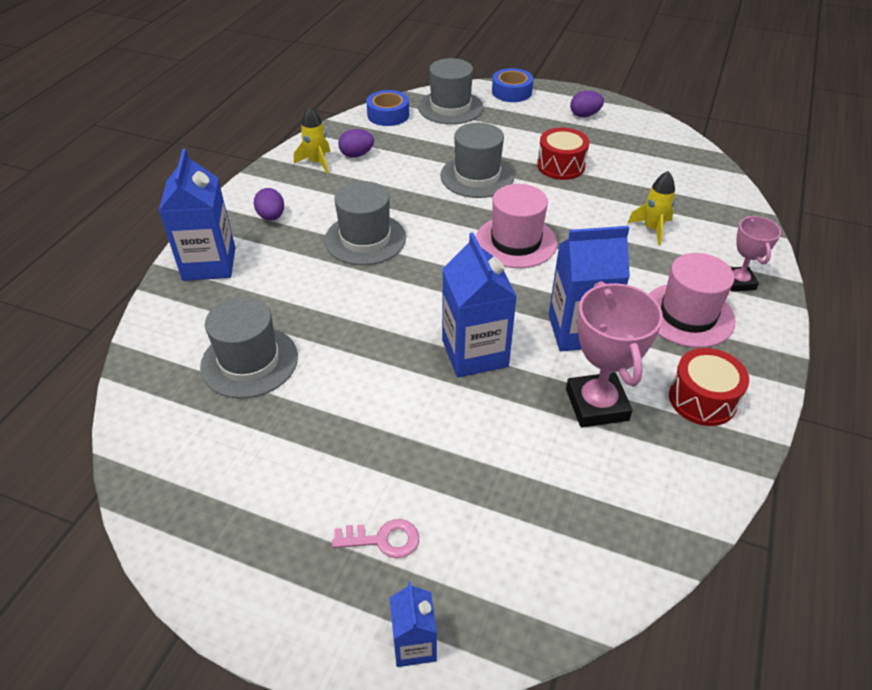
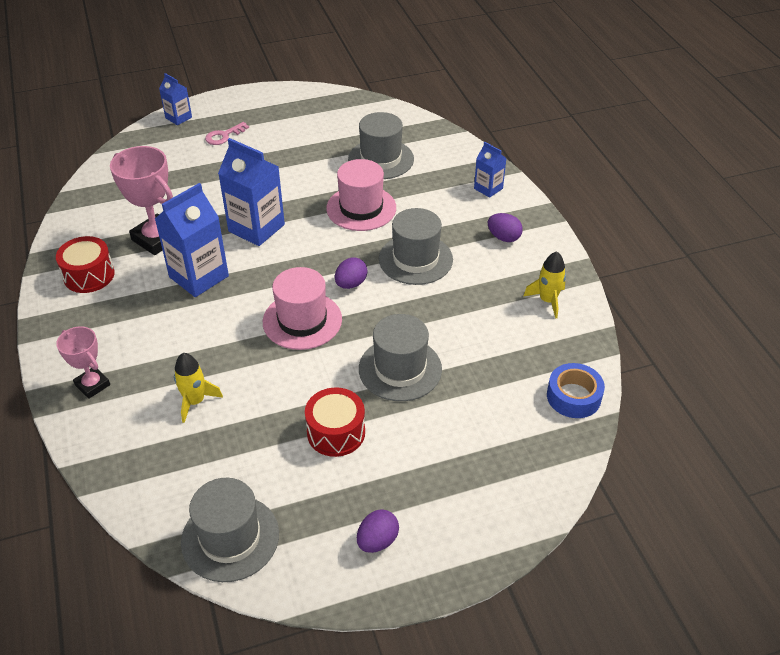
camera: 140 degrees right, 0 degrees up
blue carton [159,149,235,281] -> blue carton [474,142,507,198], size x0.54
purple egg [338,129,374,157] -> purple egg moved to [335,258,368,289]
grey hat [418,58,483,124] -> grey hat moved to [181,478,279,582]
blue tape [492,68,533,102] -> none
pink hat [649,253,735,348] -> pink hat moved to [326,159,396,231]

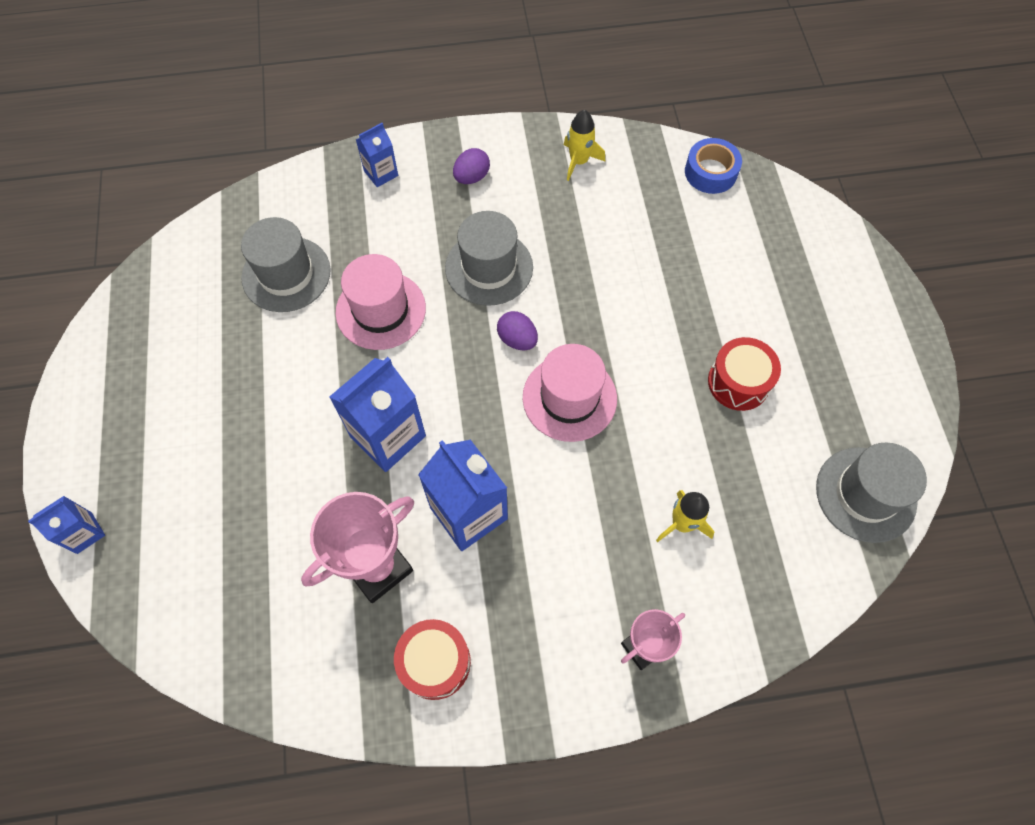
camera: 80 degrees left, 20 degrees up
pink key [205,122,249,145] -> none
purple egg [357,510,399,553] -> none
grey hat [359,314,442,401] -> none

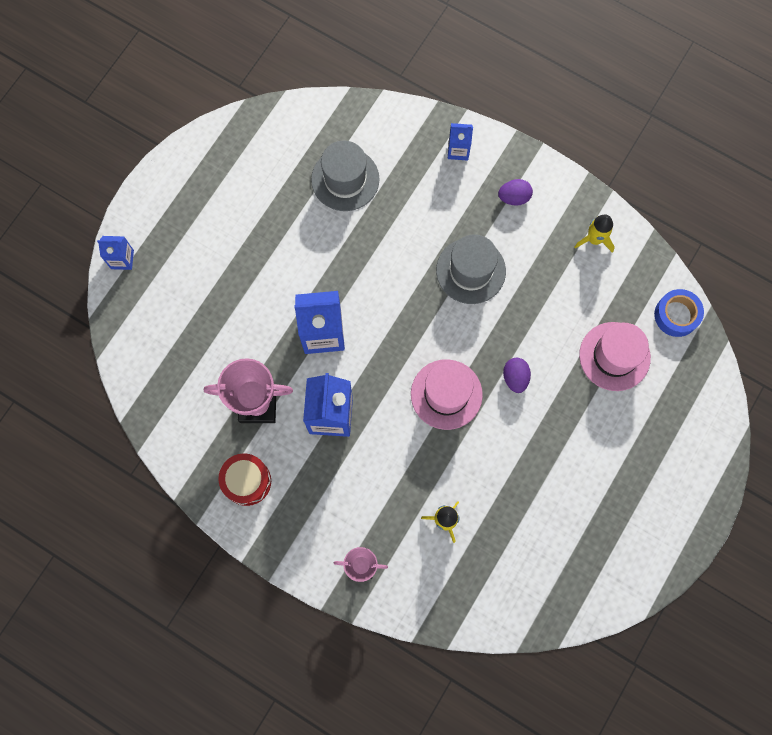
camera: 40 degrees right, 10 degrees up
pink hat [335,254,426,350] -> pink hat moved to [579,322,651,391]
purple egg [497,311,538,350] -> purple egg moved to [503,358,531,393]
red drum [708,337,781,411] -> none
grey hat [816,443,927,543] -> none

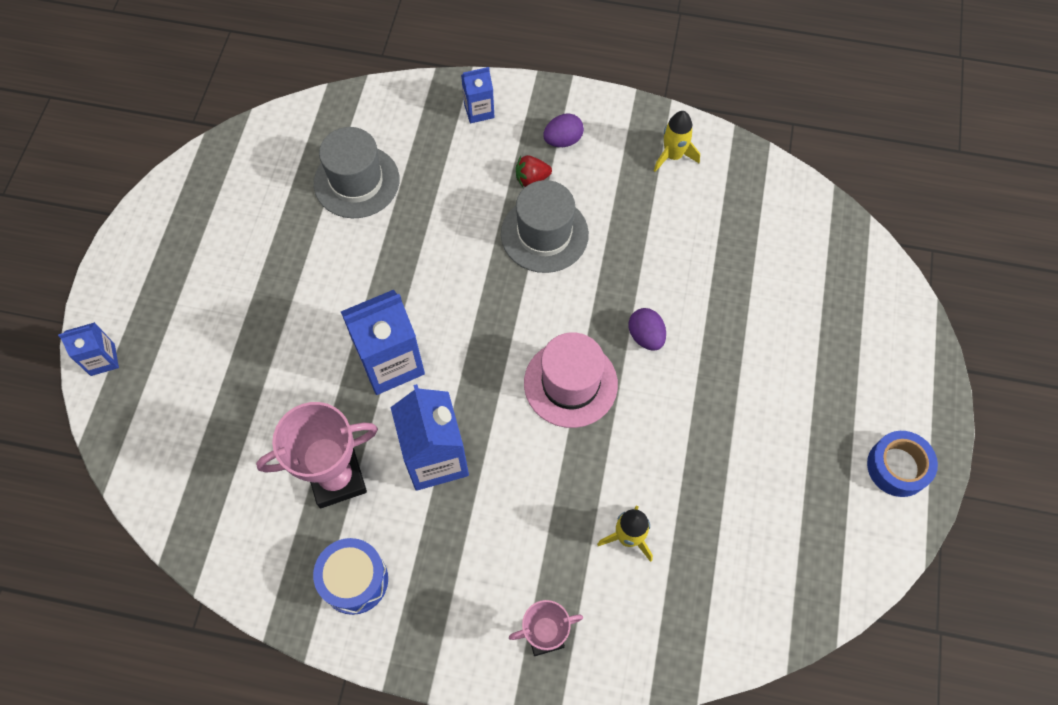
camera: 20 degrees left, 10 degrees down
red drum [218,453,271,506] -> blue drum [313,538,388,615]
pink hat [579,322,651,391] -> none
blue tape [654,289,704,337] -> blue tape moved to [867,431,938,497]
none -> red strawberry [516,155,552,187]

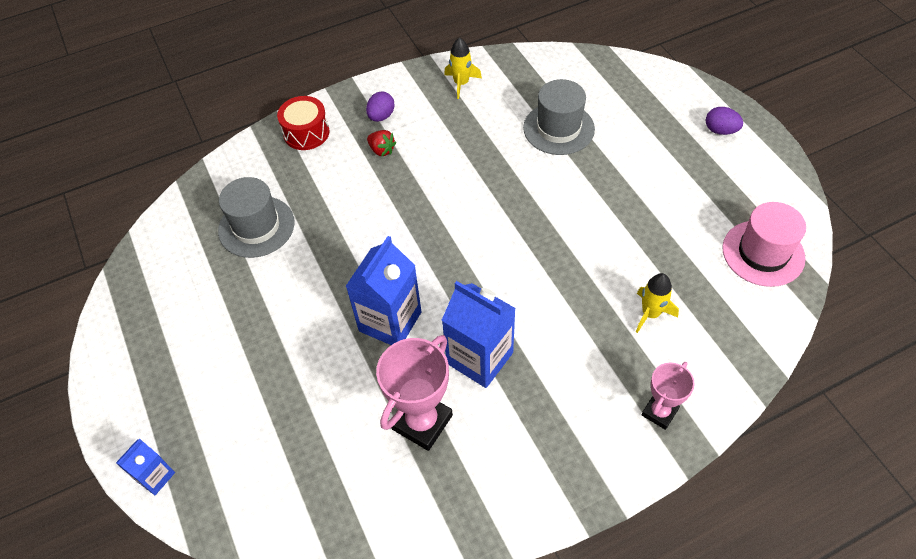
camera: 35 degrees left, 10 degrees down
blue drum [313,538,388,615] -> none
blue carton [461,67,495,123] -> red drum [277,96,330,150]
grey hat [501,180,589,273] -> grey hat moved to [523,79,595,155]
red strawberry [516,155,552,187] -> red strawberry turned 90 degrees counterclockwise [367,130,396,157]
pink hat [524,332,618,428] -> pink hat moved to [722,202,806,287]
purple egg [629,308,666,351] -> purple egg moved to [706,107,743,135]
blue tape [867,431,938,497] -> none

